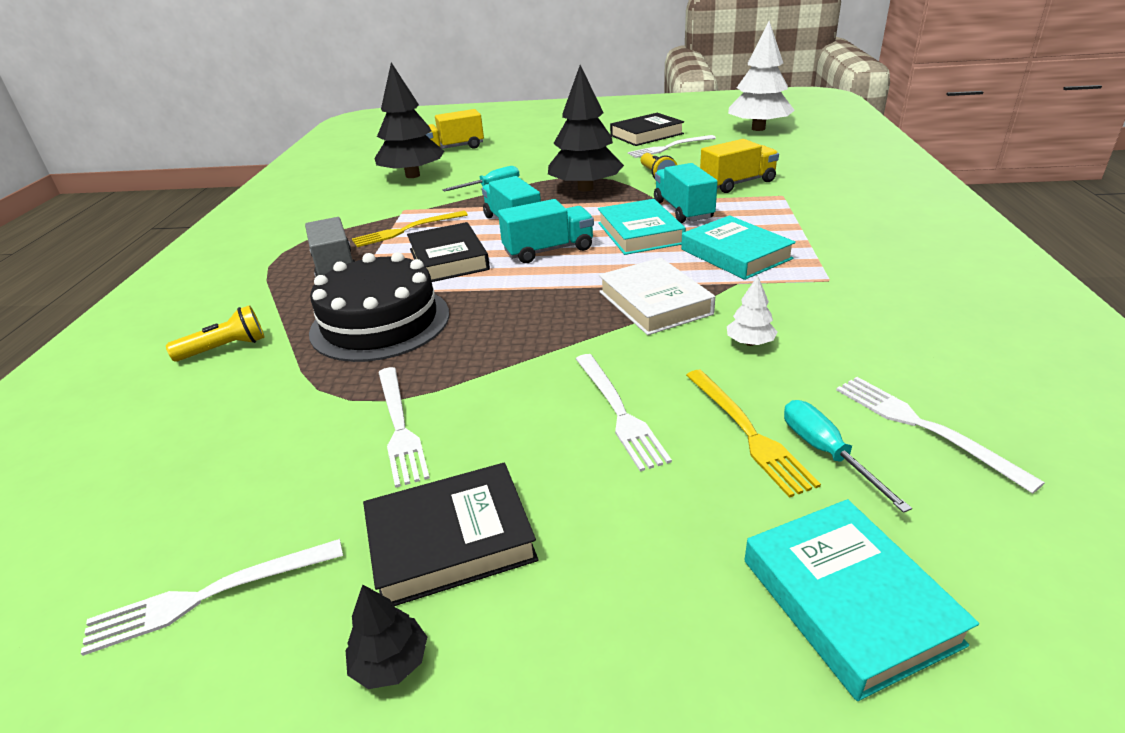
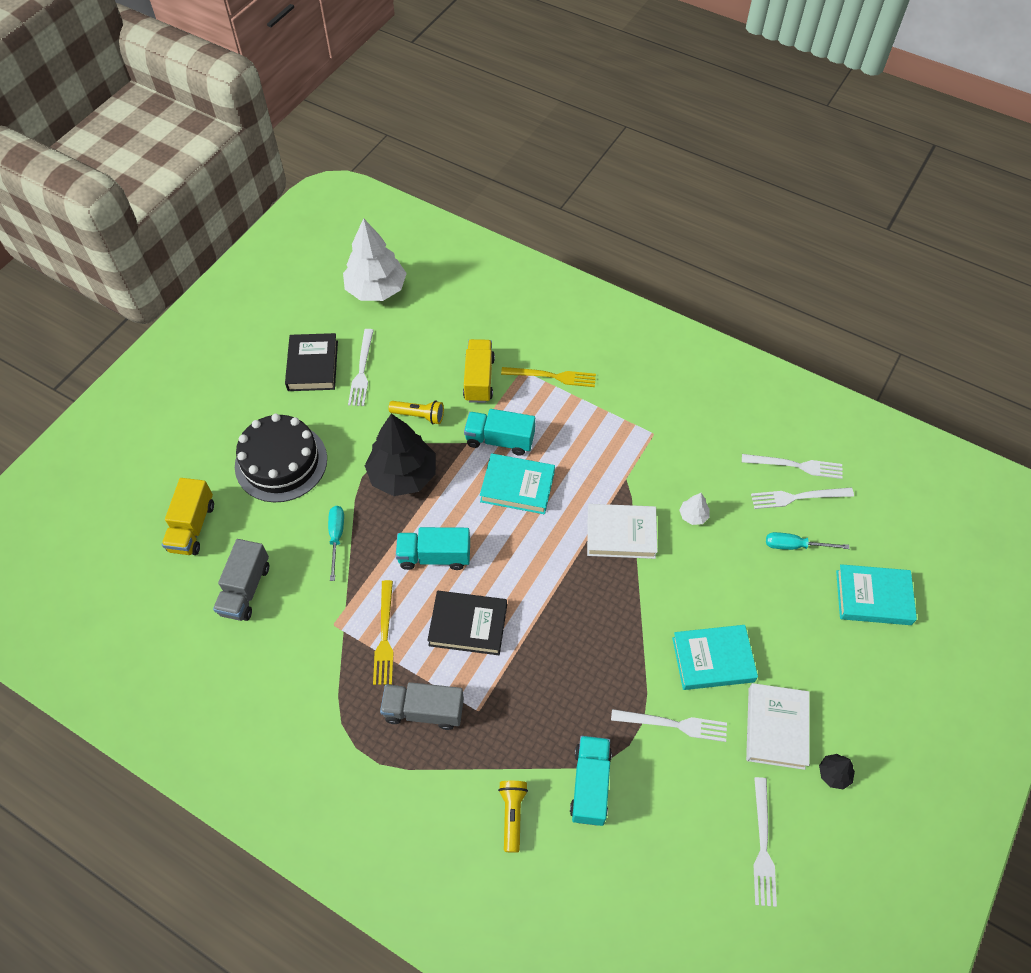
camera: 65 degrees left, 25 degrees up
black cake [309,252,449,362] -> black cake moved to [235,414,327,502]
black book [363,463,538,606] -> white book [746,683,809,770]
black tree [374,62,444,178] -> grey truck [213,539,269,621]
turquoise truck [498,199,594,263] -> turquoise truck moved to [570,736,612,826]
white fork [576,354,672,471] -> white fork moved to [742,454,843,479]
turquoise book [681,215,796,280] -> turquoise book moved to [672,625,758,690]
yellow fork [686,370,821,498] -> yellow fork moved to [501,367,596,387]

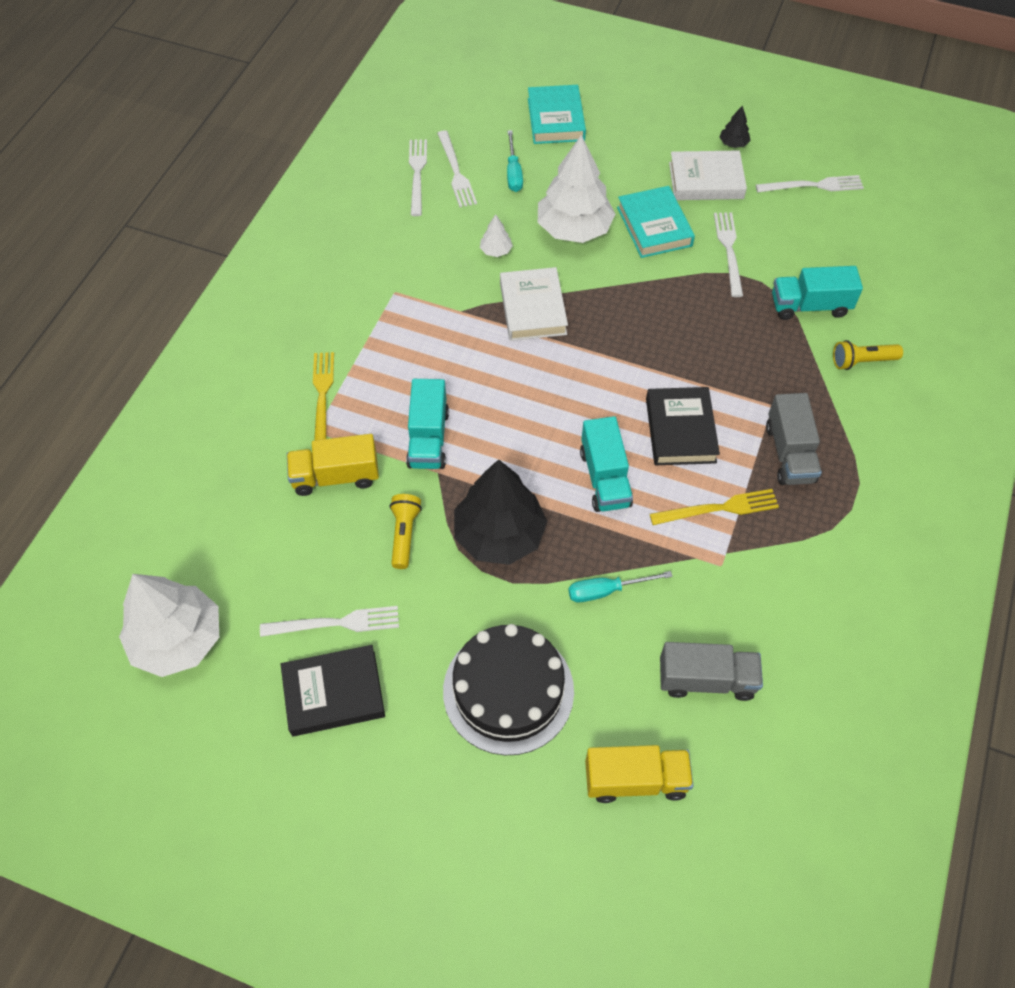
camera: 100 degrees left, 0 degrees up
turquoise book [480,453,555,514] -> none
none -> white tree [538,135,616,243]

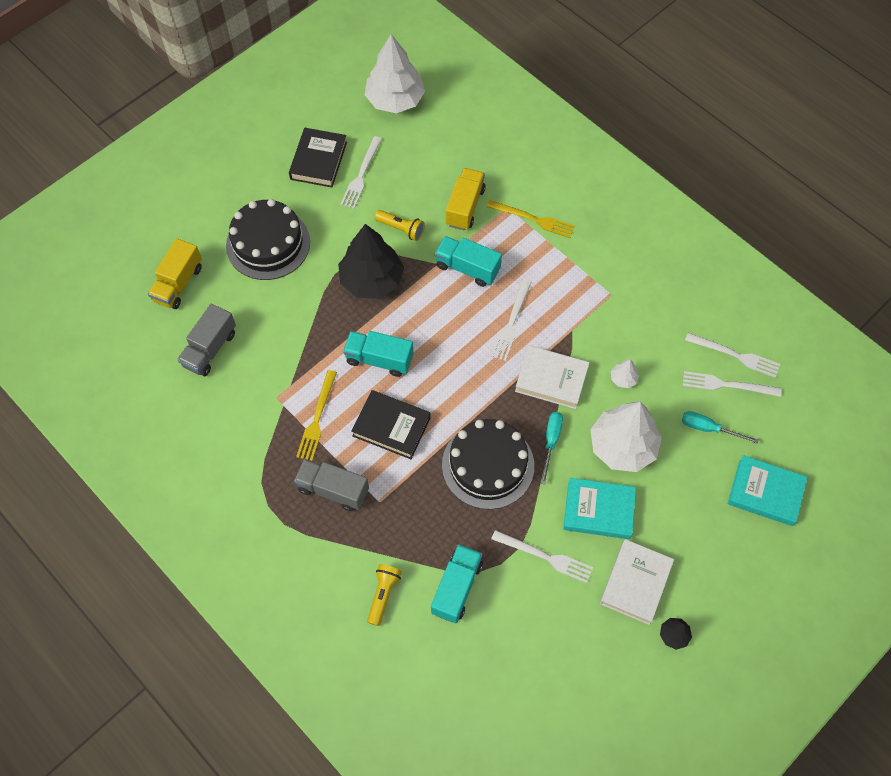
camera: 115 degrees right, 5 degrees up
turquoise screwdriver [568,571,673,602] -> turquoise screwdriver moved to [541,412,563,484]
white fork [756,175,864,192] -> white fork moved to [491,279,532,361]
none -> black cake [442,419,534,509]

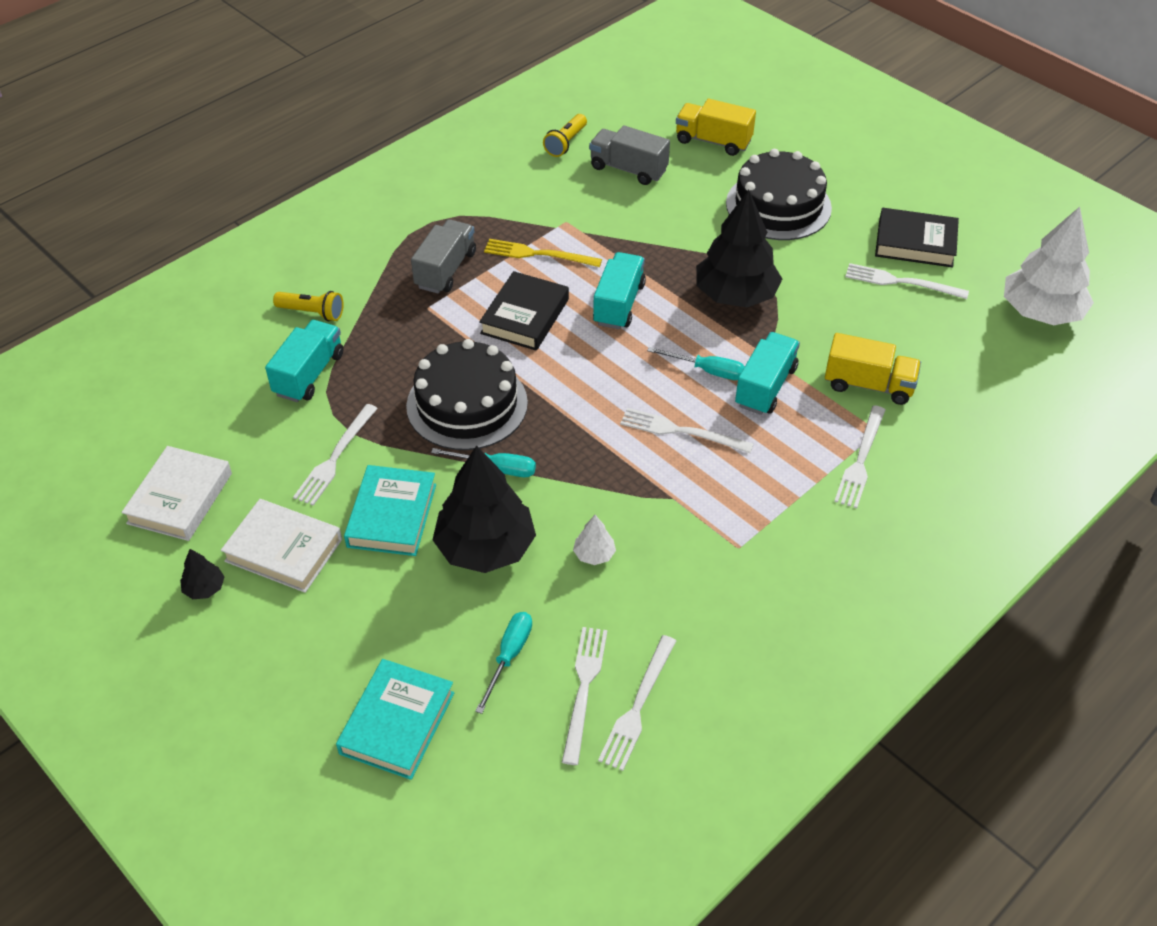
camera: 90 degrees right, 15 degrees down
yellow flashlight [374,210,425,241] -> yellow flashlight moved to [543,114,587,157]
turquoise truck [431,544,483,623] -> turquoise truck turned 90 degrees counterclockwise [265,320,344,402]
yellow fork [487,200,575,238] -> white fork [834,405,885,508]
white book [515,345,590,409] -> white book moved to [121,446,232,541]
white tree [590,402,662,472] -> black tree [432,446,536,573]
none -> turquoise screwdriver [647,347,745,380]

